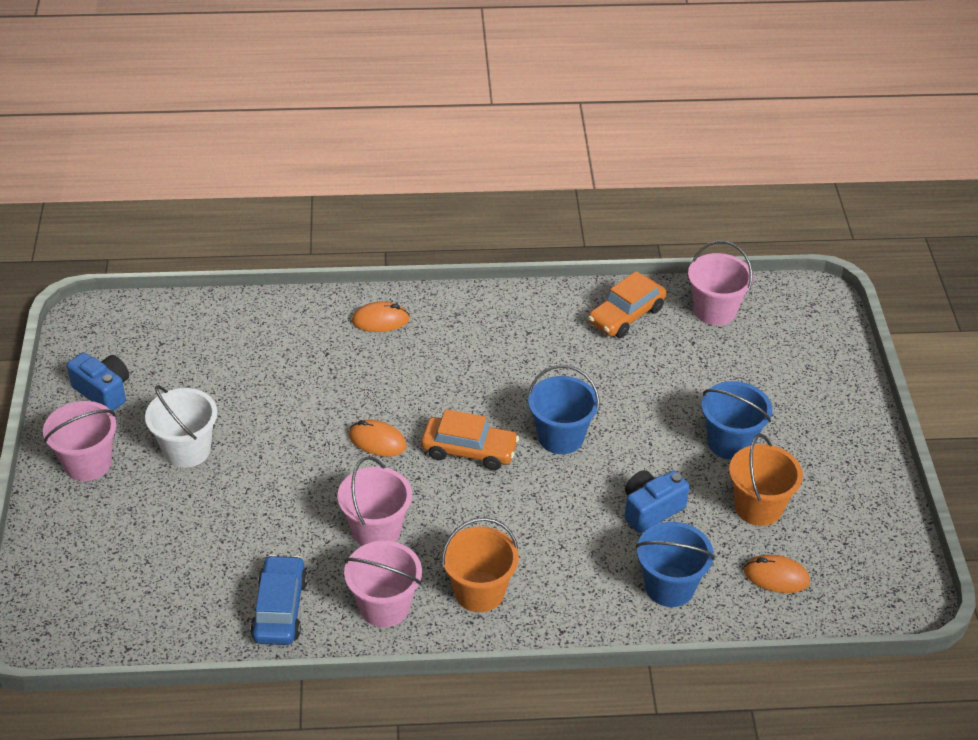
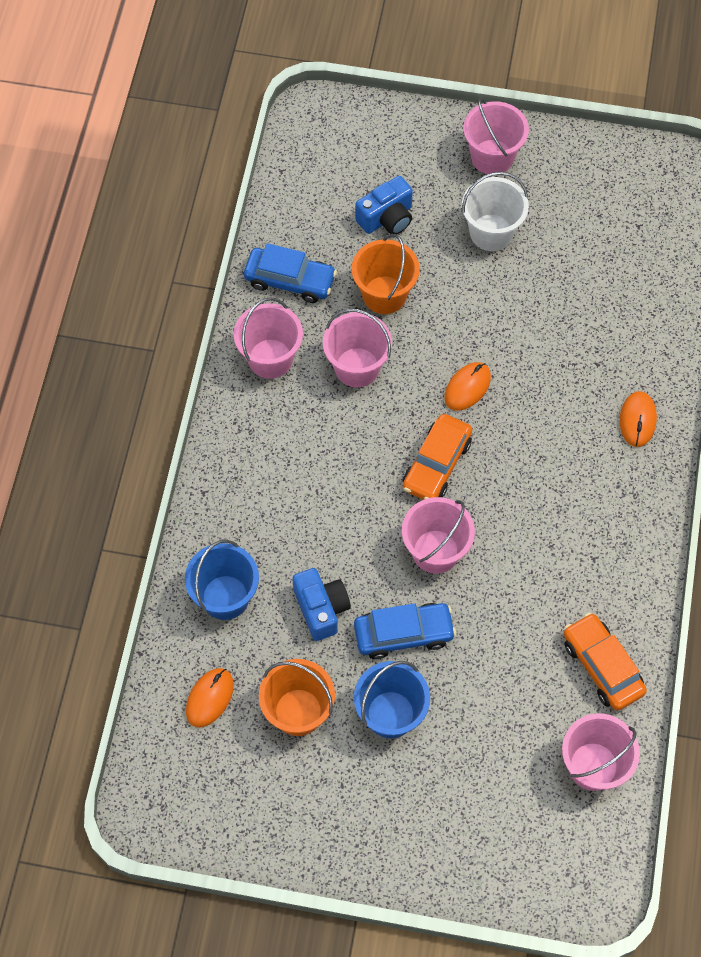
camera: 105 degrees right, 20 degrees up
blue camera [67,352,129,411] -> blue camera moved to [355,176,413,234]
orange bucket [441,517,519,612] -> orange bucket moved to [352,234,420,314]
blue bucket [528,365,600,454] -> pink bucket [402,497,475,574]
none -> blue car [354,603,456,659]

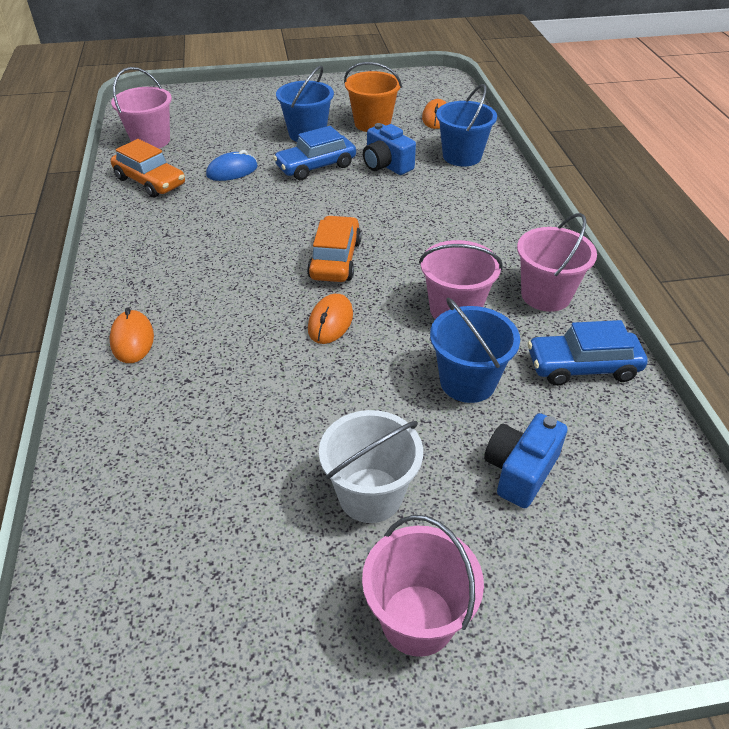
camera: 160 degrees right, 20 degrees down
orange bucket [352,234,420,314] -> blue bucket [430,297,520,403]
pink bucket [402,497,475,574] -> none
none -> blue mouse [206,150,258,181]

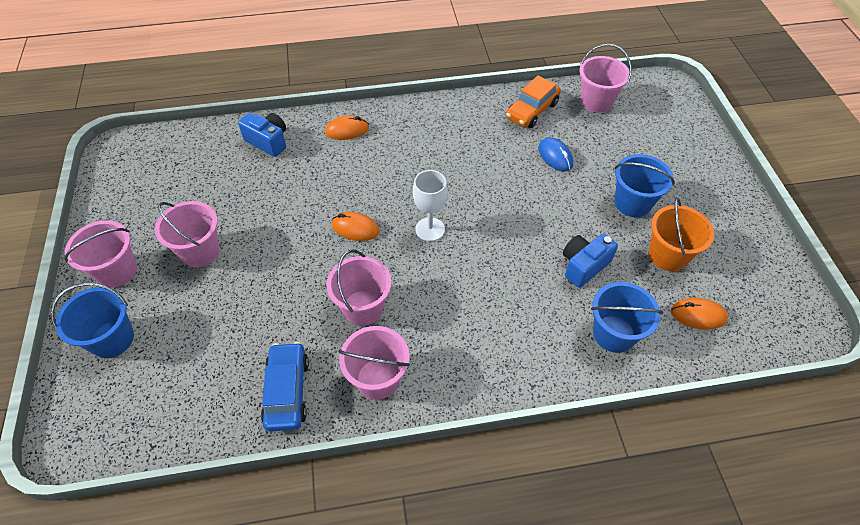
camera: 90 degrees right, 10 degrees up
blue car [273,126,356,180] -> none
orange car [307,215,361,282] -> white goblet [413,170,448,241]
white bucket [319,410,423,523] -> pink bucket [155,201,220,267]
blue bucket [430,297,520,403] -> blue bucket moved to [51,283,134,358]
blue camera [484,413,568,508] -> blue camera moved to [238,113,286,157]

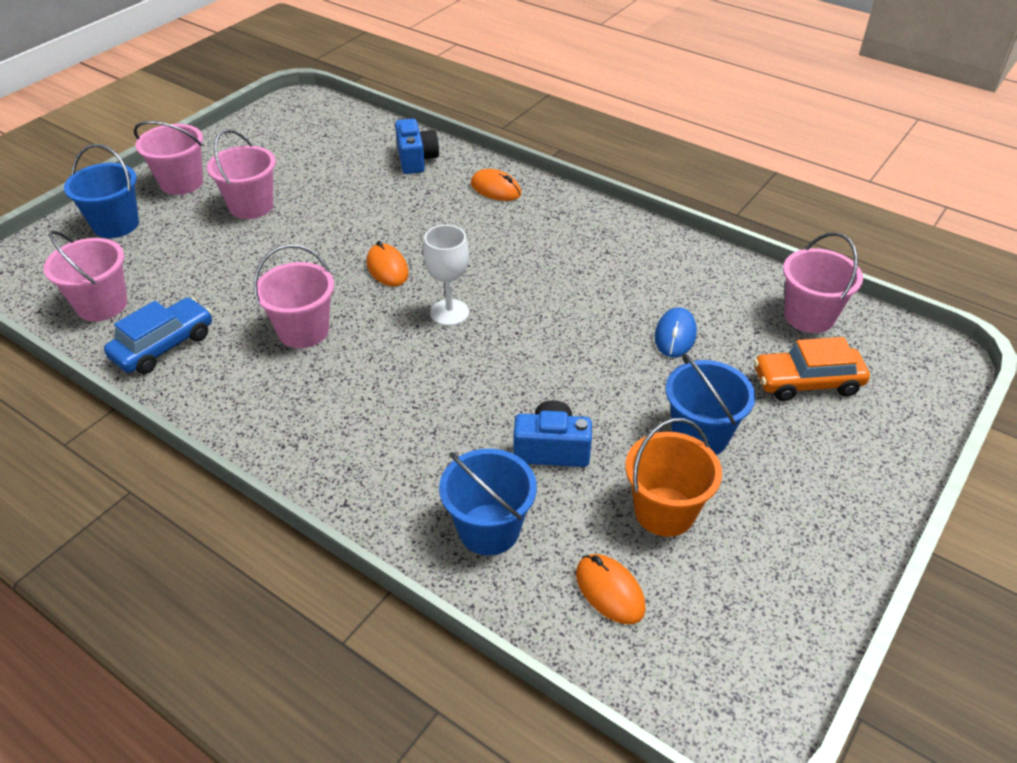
camera: 45 degrees right, 10 degrees down
pink bucket [338,326,410,400] -> pink bucket moved to [43,231,127,321]
orange car [506,76,561,128] -> orange car moved to [754,337,870,401]

